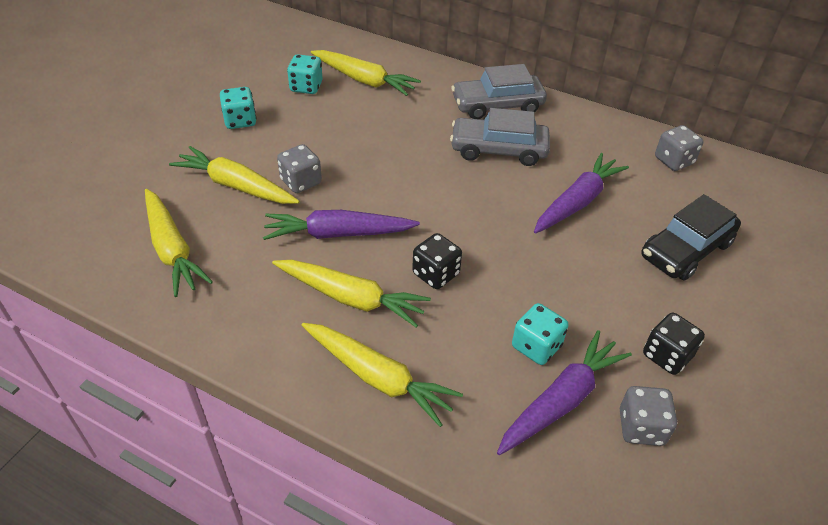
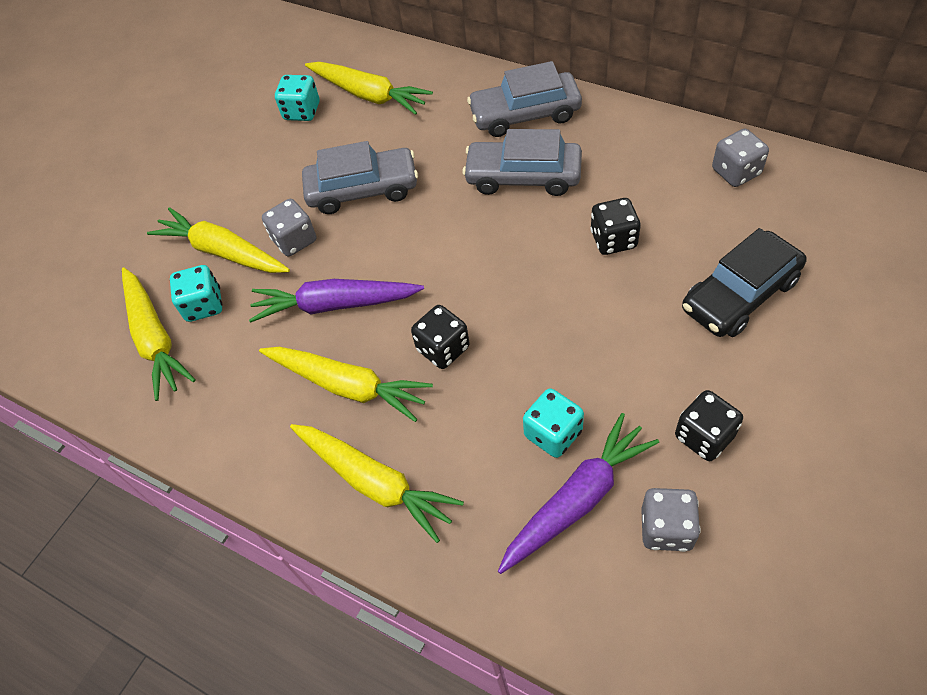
camera: 10 degrees right, 10 degrees up
turquoise dice [220,87,257,129] -> turquoise dice moved to [170,265,222,322]
purple carrot [534,153,629,234] -> black dice [590,198,641,255]
none -> grey car [302,141,418,214]

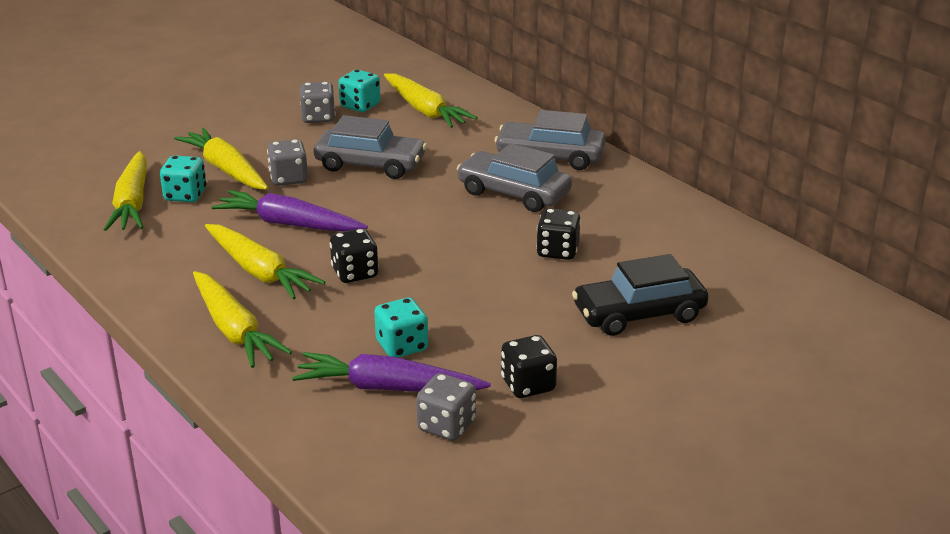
camera: 15 degrees right, 25 degrees down
purple carrot [498,413,659,574] -> purple carrot turned 150 degrees counterclockwise [292,352,491,392]
grey dice [712,129,769,187] -> grey dice moved to [300,82,336,123]

